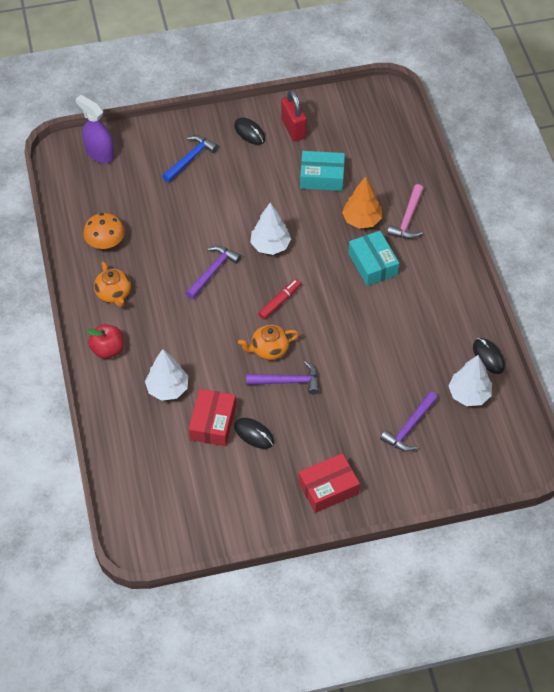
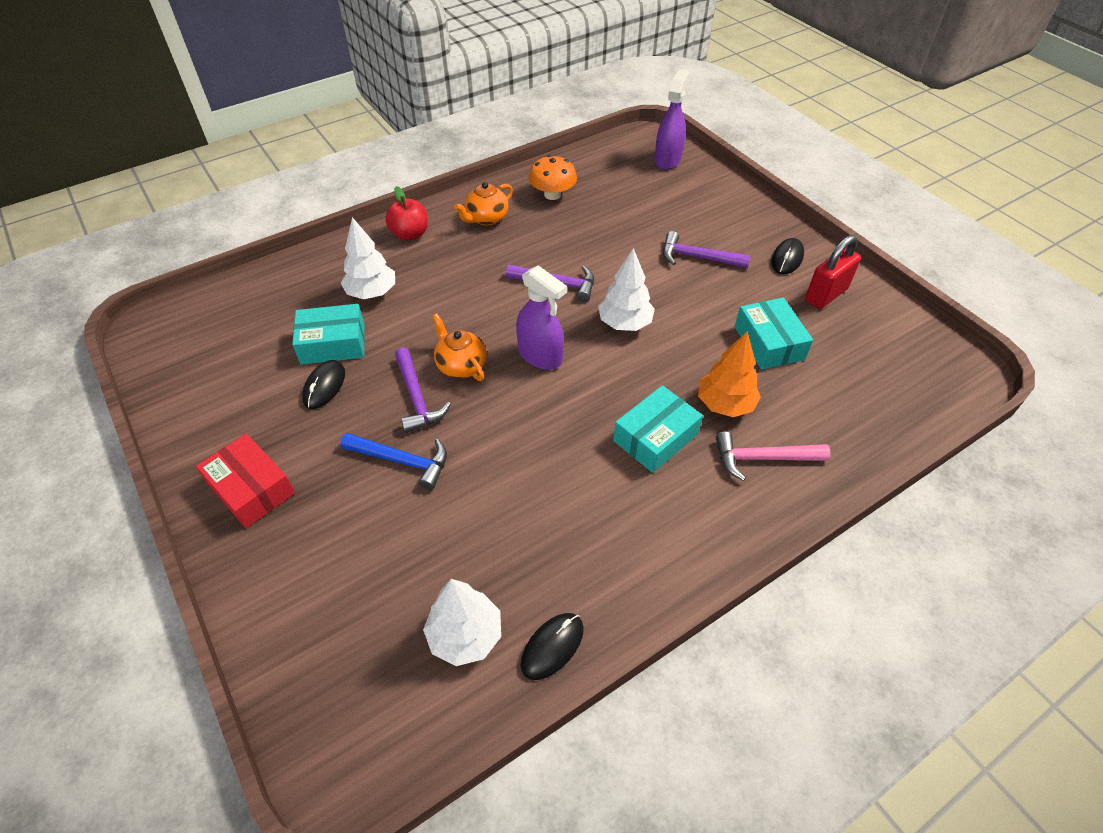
camera: 70 degrees right, 5 degrees down
blue hammer [162,135,218,183] -> blue hammer moved to [340,433,447,490]
red box [189,389,236,446] -> turquoise box [292,304,365,365]
red marker [258,279,301,320] -> purple spray bottle [516,265,567,370]
purple hammer [380,391,438,452] -> purple hammer moved to [663,231,751,268]

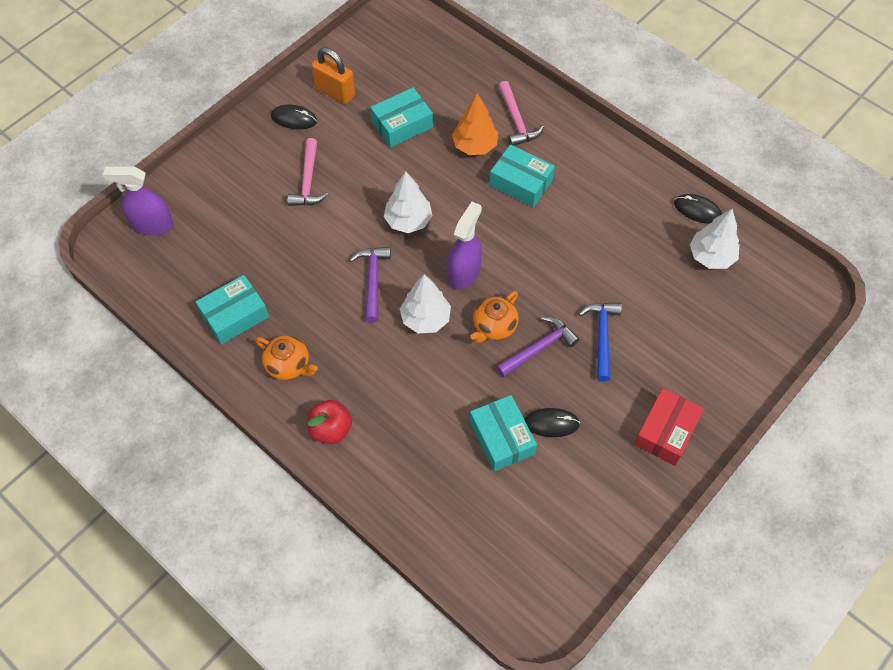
camera: 105 degrees left, 10 degrees up
white tree [341,217,395,299] -> white tree moved to [400,274,451,333]
orange mushroom [528,155,577,200] -> turquoise box [196,275,269,344]
purple hammer [663,231,751,268] -> pink hammer [287,138,329,206]
red padlock [805,235,861,309] -> orange padlock [311,47,355,104]

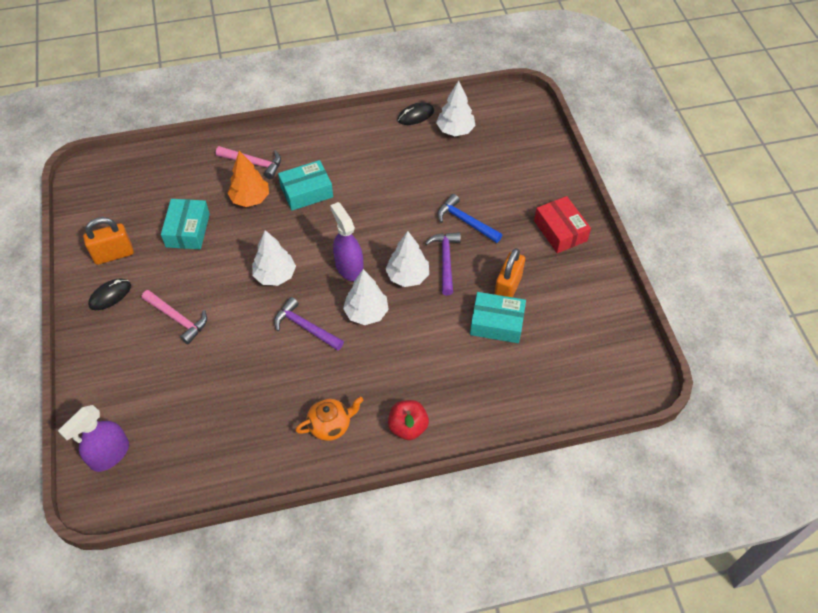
camera: 55 degrees left, 5 degrees down
turquoise box [196,275,269,344] -> none
orange teapot [471,291,519,343] -> white tree [385,231,429,287]
black mouse [524,408,580,437] -> orange padlock [494,248,525,297]

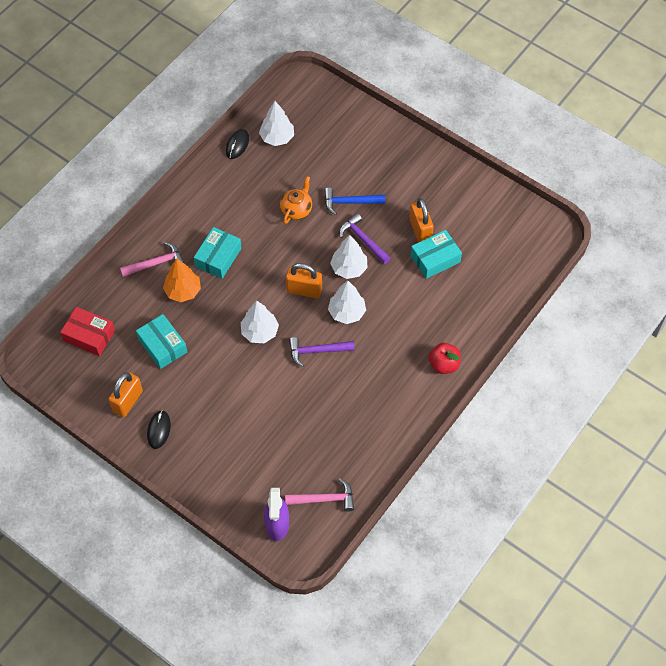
camera: 40 degrees left, 5 degrees up
pink hammer [142,290,207,344] -> pink hammer moved to [285,478,354,512]
orange teapot [295,397,363,441] -> orange teapot moved to [280,176,312,224]
purple spray bottle [330,202,364,281] -> orange padlock [286,263,322,298]
red box [534,196,591,253] -> red box moved to [60,307,115,356]

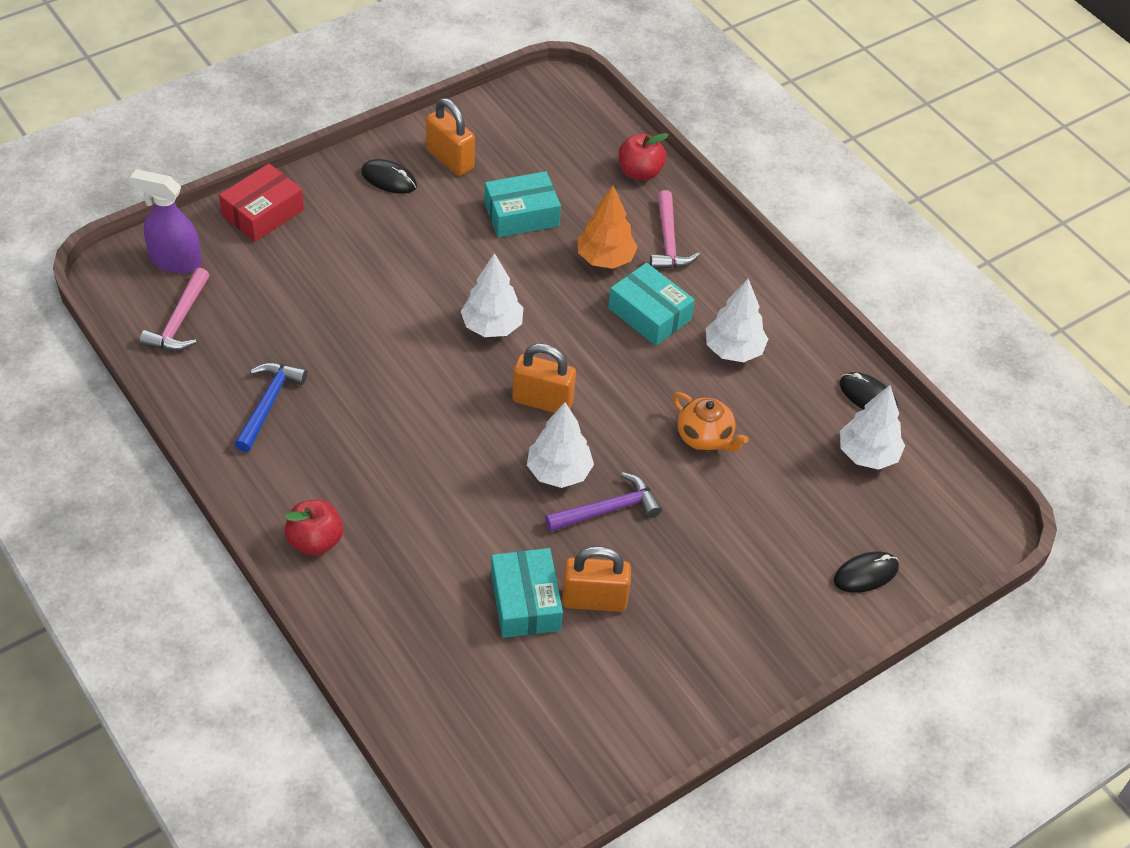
camera: 105 degrees right, 10 degrees down
red box [60,307,115,356] -> red box moved to [219,163,304,242]
orange padlock [286,263,322,298] -> orange padlock turned 75 degrees clockwise [512,343,576,413]
purple hammer [289,337,355,367] -> none
blue hammer [324,187,385,215] -> blue hammer moved to [235,363,307,452]
white tree [328,280,366,324] -> white tree moved to [706,278,768,362]
none -> red apple [619,133,669,181]
none -> black mouse [833,551,899,593]

